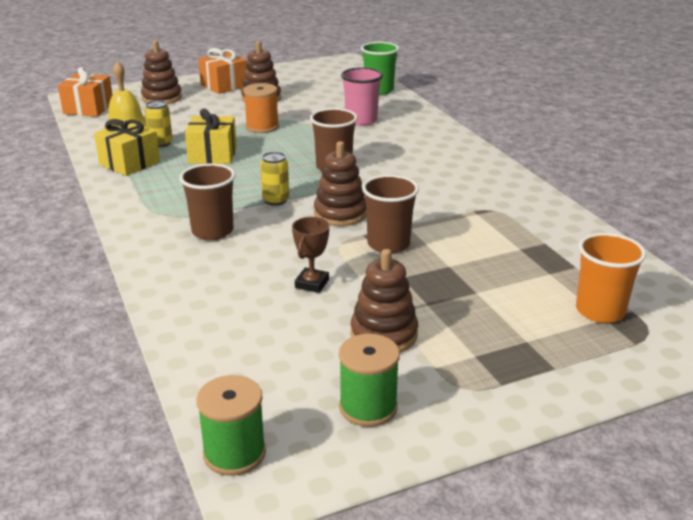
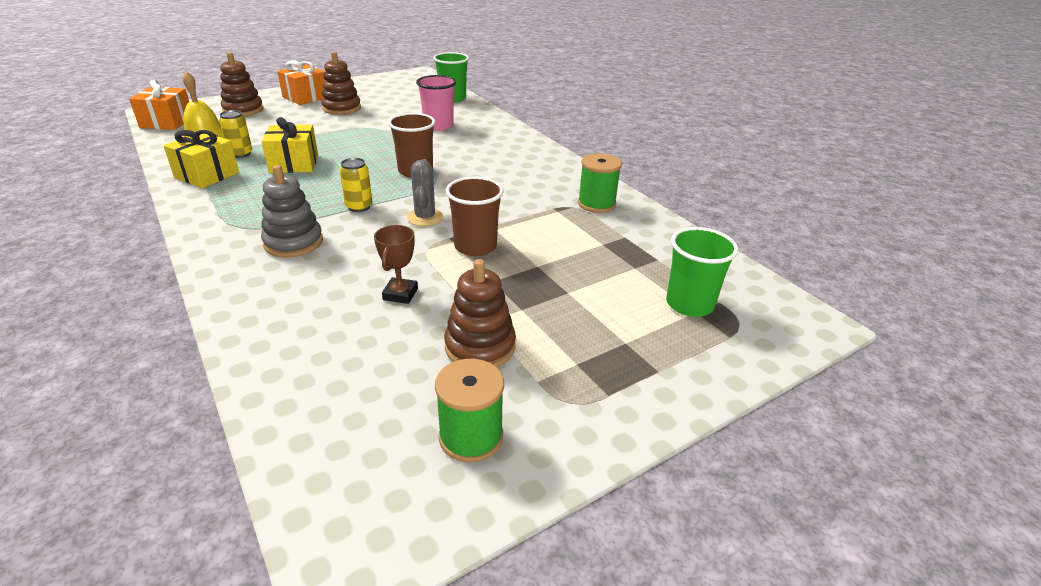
camera: 10 degrees left, 5 degrees up
brown cup [179,163,235,240] -> grey stacking toy [261,165,323,258]
green spool [196,375,266,476] -> green spool moved to [578,153,622,213]
orange spool [243,83,279,133] -> none
brown stacking toy [314,141,367,226] -> grey cactus [407,159,443,226]
orange cup [576,233,646,323] -> green cup [666,227,738,317]

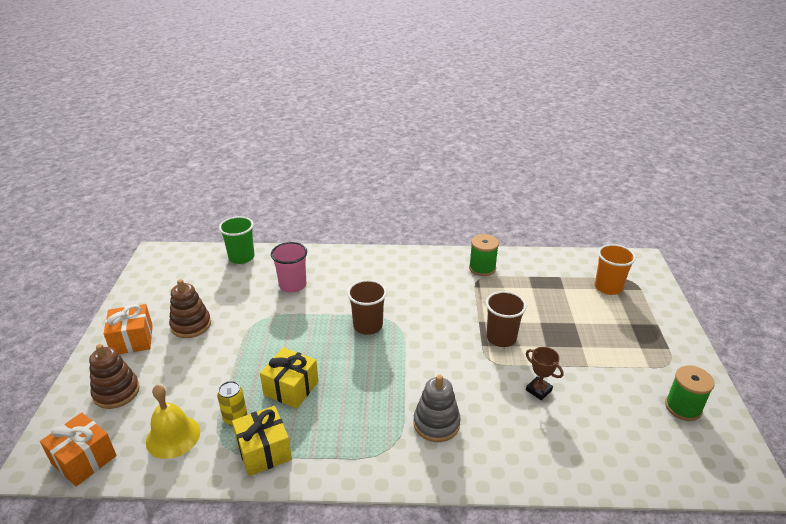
camera: 55 degrees left, 0 degrees up
yellow can [340,158,372,212] -> none
grey cactus [407,159,443,226] -> none
brown stacking toy [444,259,516,367] -> none
green cup [666,227,738,317] -> orange cup [595,244,636,295]

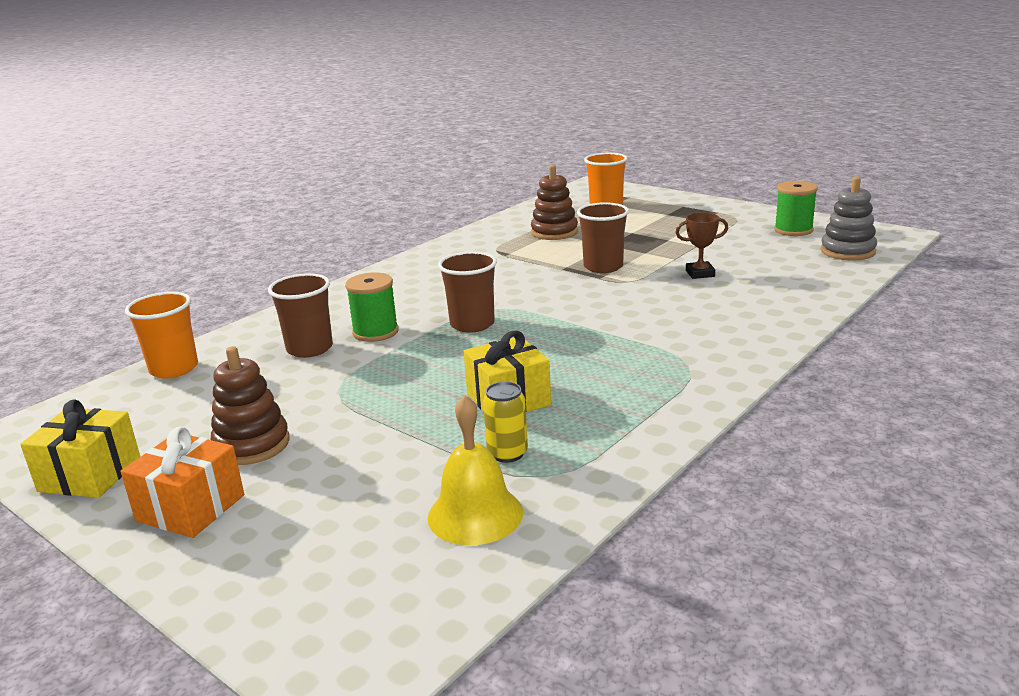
camera: 50 degrees left, 10 degrees down
orange gift [40,412,117,486] -> none
brown stacking toy [89,344,140,409] -> brown stacking toy moved to [531,165,578,240]
green cup [219,216,255,264] -> orange cup [125,292,198,379]
yellow gift [232,406,292,476] -> yellow gift moved to [20,399,140,498]
pink cup [271,242,307,293] -> brown cup [268,273,333,358]
grey stacking toy [413,375,461,442] -> grey stacking toy moved to [821,177,877,260]
green spool [469,234,499,276] -> green spool moved to [345,272,399,342]

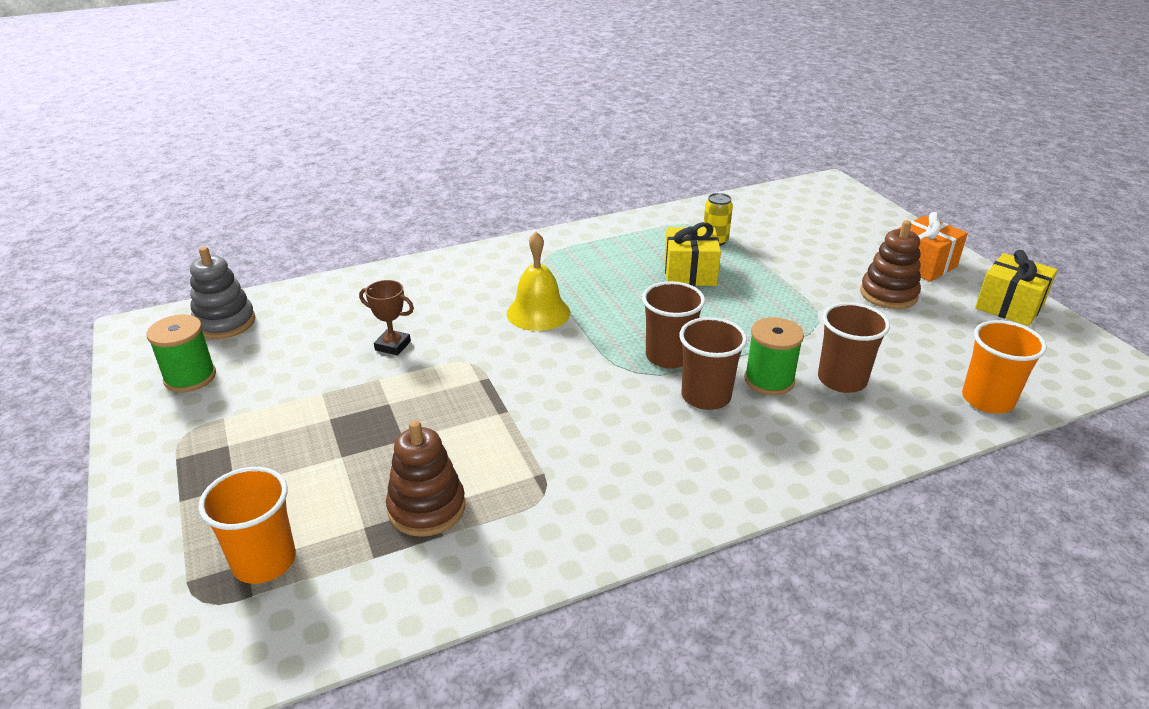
camera: 155 degrees left, 10 degrees up
yellow bell [428,395,523,545] -> yellow bell moved to [507,231,570,331]
brown cup [577,202,629,273] -> brown cup moved to [679,317,747,410]

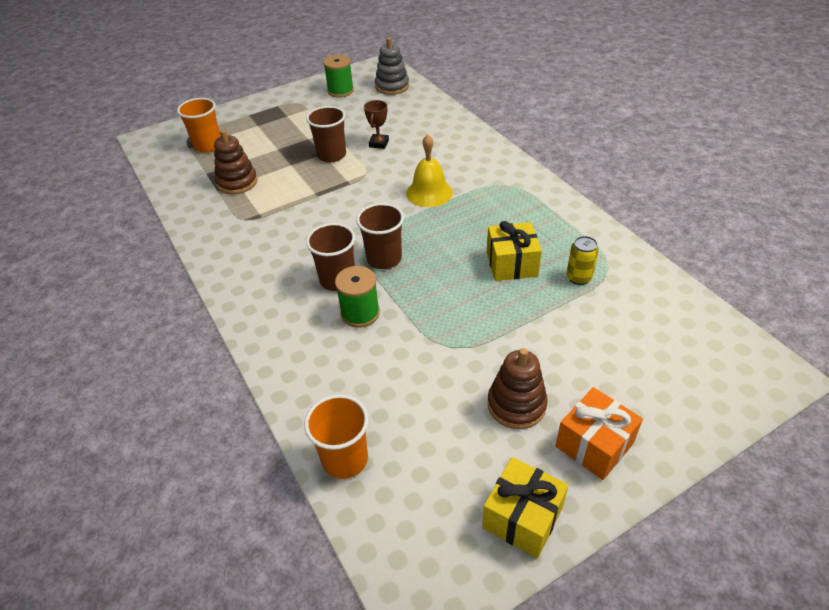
camera: 85 degrees right, 10 degrees up
brown cup [818,302,890,393] -> brown cup moved to [306,106,346,162]

